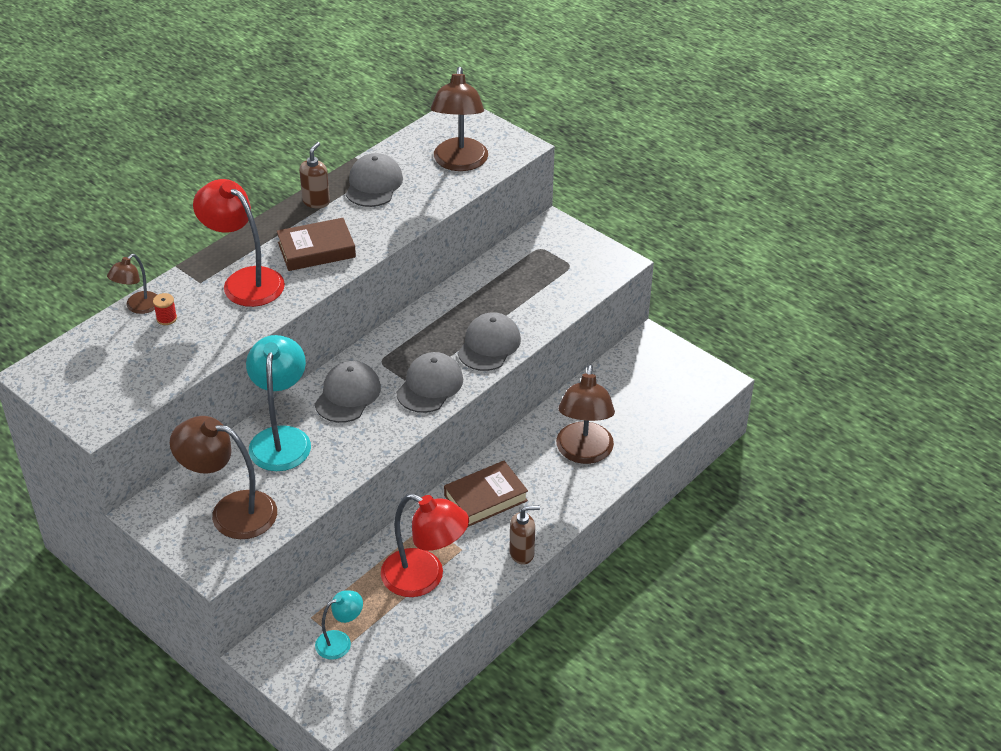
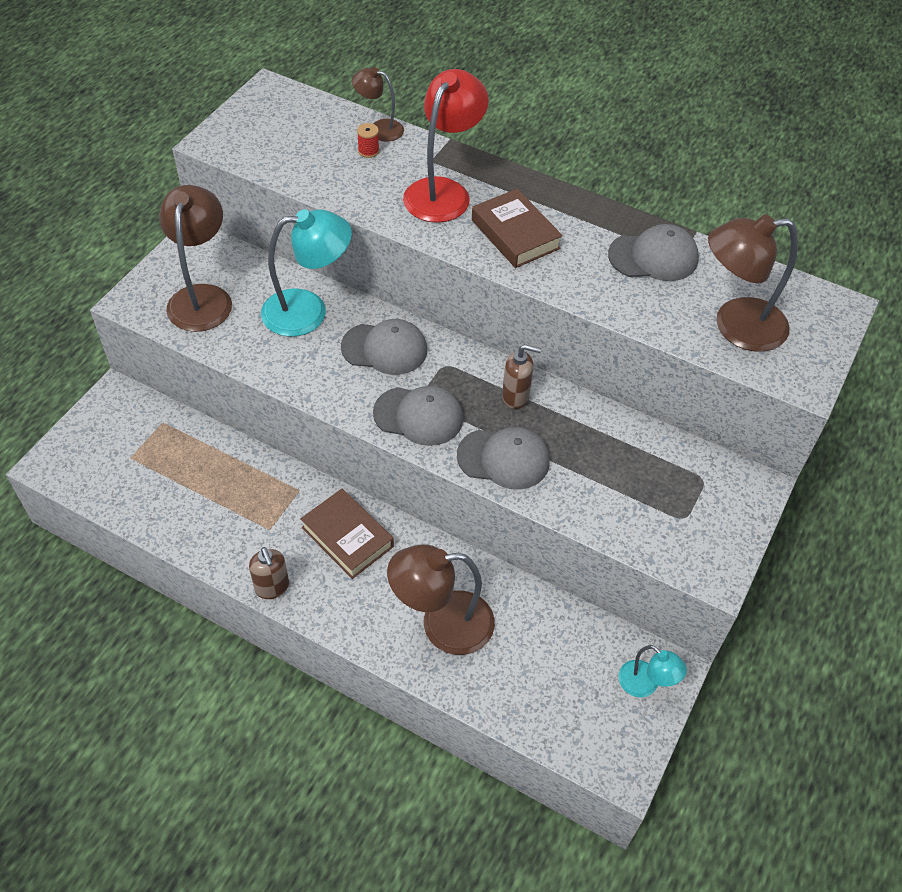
camera: 75 degrees right, 10 degrees up
brown soap dispenser [299,142,330,208] -> brown soap dispenser moved to [502,344,541,409]
turquoise lamp [315,590,363,660] -> turquoise lamp moved to [619,645,687,698]
red lamp [381,494,469,597] -> none

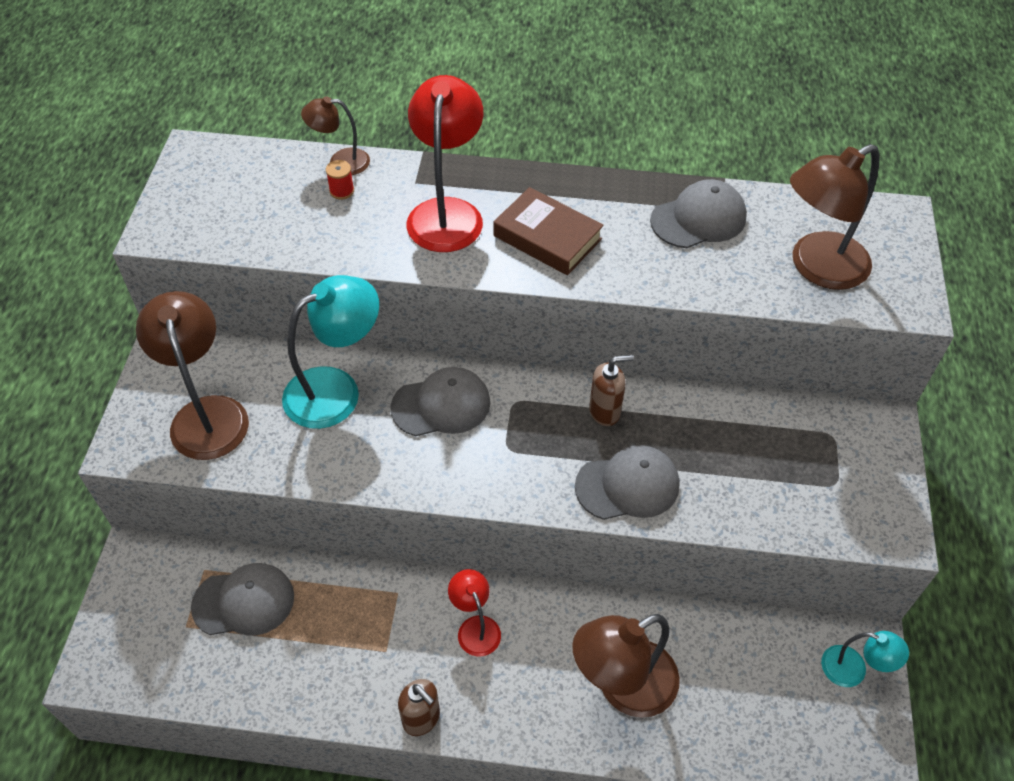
camera: 20 degrees left, 0 degrees up
brown book [300,489,394,579] -> red lamp [448,569,501,656]
grey cap [373,386,463,446] -> grey cap moved to [191,563,294,635]

